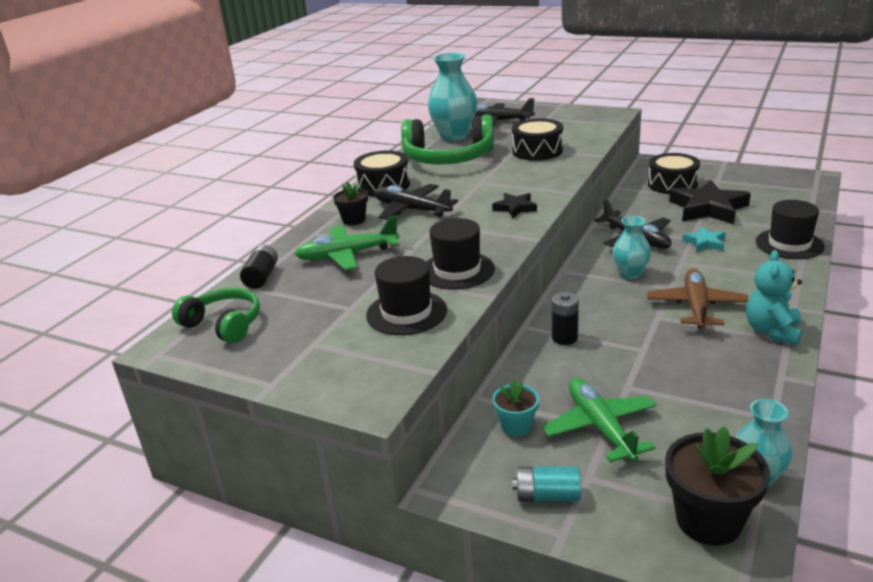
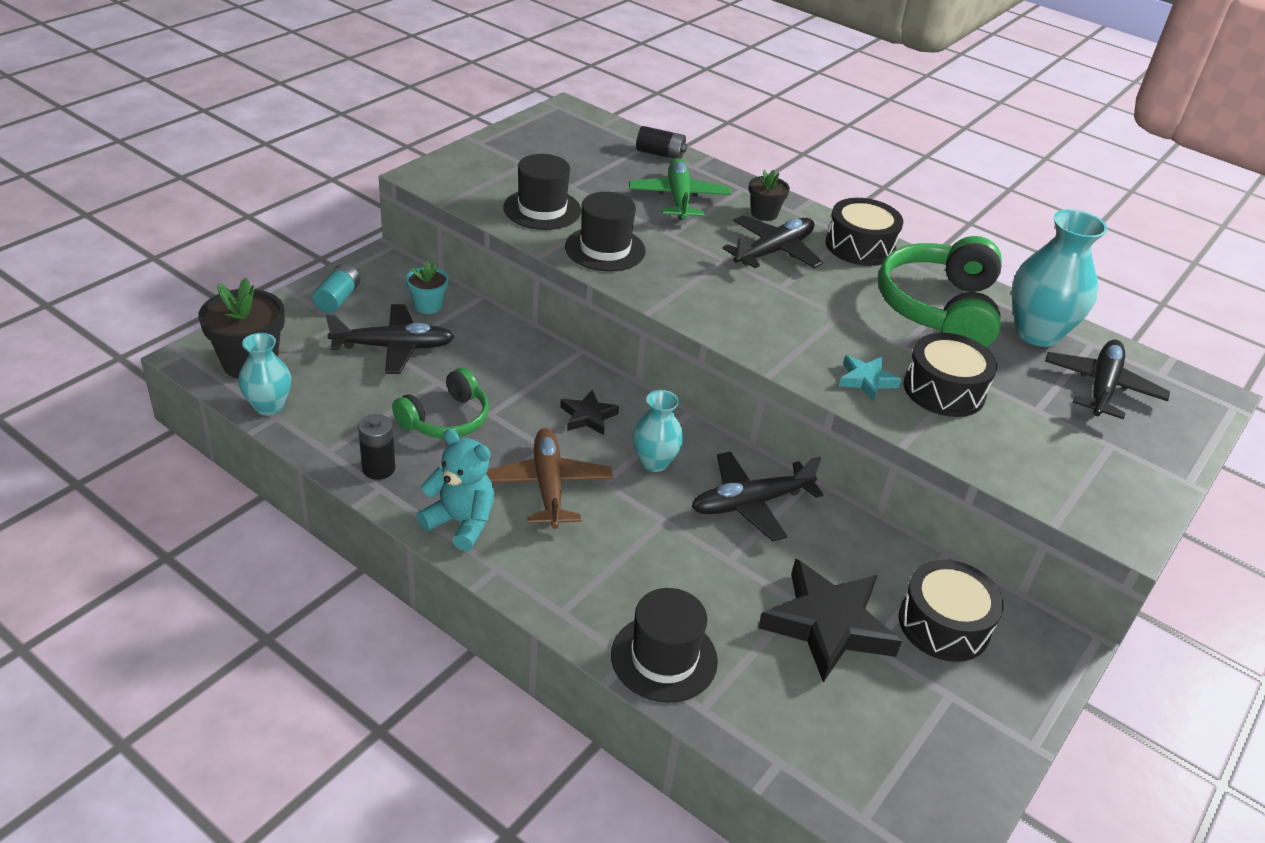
camera: 95 degrees right, 10 degrees up
green headphones [172,288,260,344] -> green headphones moved to [392,367,489,438]
black star [492,193,537,218] -> black star moved to [560,390,619,435]
green plane [542,378,656,463] -> black plane [326,304,454,374]
black battery [552,292,579,345] -> black battery moved to [358,414,395,480]
brown plane [647,268,749,329] -> brown plane turned 120 degrees counterclockwise [486,428,613,529]
turquoise star [682,226,726,252] -> turquoise star moved to [839,356,901,402]

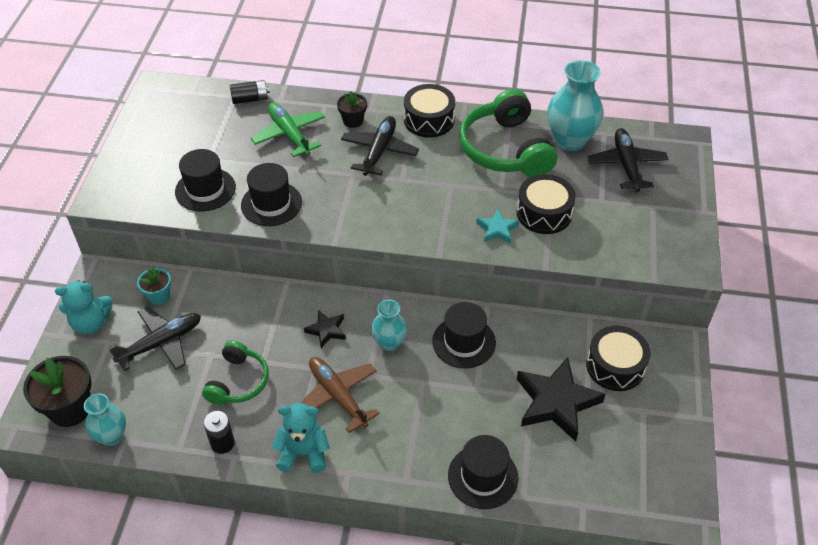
camera: 25 degrees left, 10 degrees up
turquoise battery [312,264,360,313] -> turquoise teddy bear [55,280,113,334]
black plane [692,451,823,541] -> black hat [432,302,496,369]

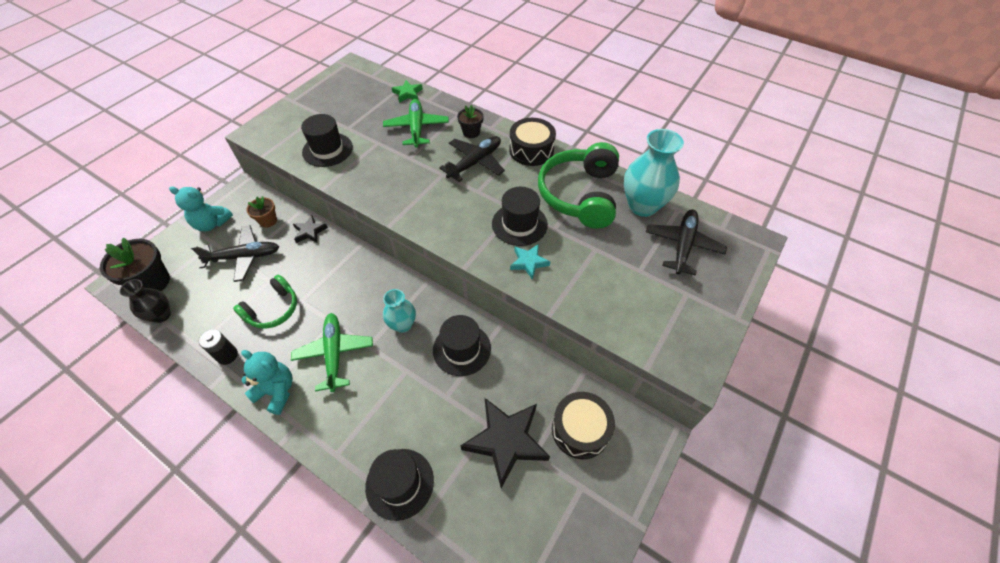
camera: 25 degrees right, 5 degrees up
turquoise vase [84,393,126,446] -> black vase [120,279,171,323]
turquoise flower pot [137,266,171,305] -> brown flower pot [246,196,277,228]
black battery [230,80,270,104] -> green star [392,80,423,103]
black hat [241,163,302,226] -> black hat moved to [492,187,548,246]
brown plane [301,357,380,433] -> green plane [291,313,373,392]
black star [304,310,346,348] -> black star moved to [293,215,328,243]
black drum [517,174,576,234] -> none

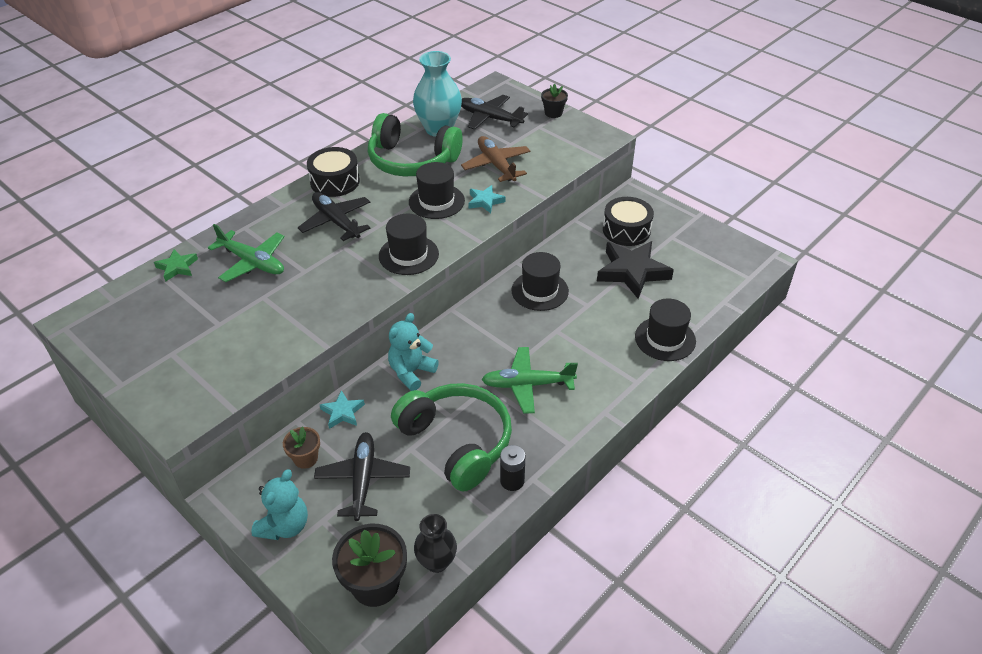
camera: 80 degrees left, 10 degrees down
green headphones [233,275,297,329] -> green headphones [391,383,512,492], size x1.69
turquoise teddy bear [241,350,293,415] -> turquoise teddy bear moved to [388,313,439,391]
black star [293,215,328,243] -> turquoise star [320,390,365,429]
black hat [301,114,353,167] -> black hat moved to [379,214,439,275]
green plane [383,99,449,148] -> green plane turned 150 degrees counterclockwise [208,224,285,282]
turquoise vase [383,289,416,333] -> none
black flower pot [457,105,484,138] -> black flower pot moved to [541,84,568,118]
none -> brown plane [461,136,530,182]

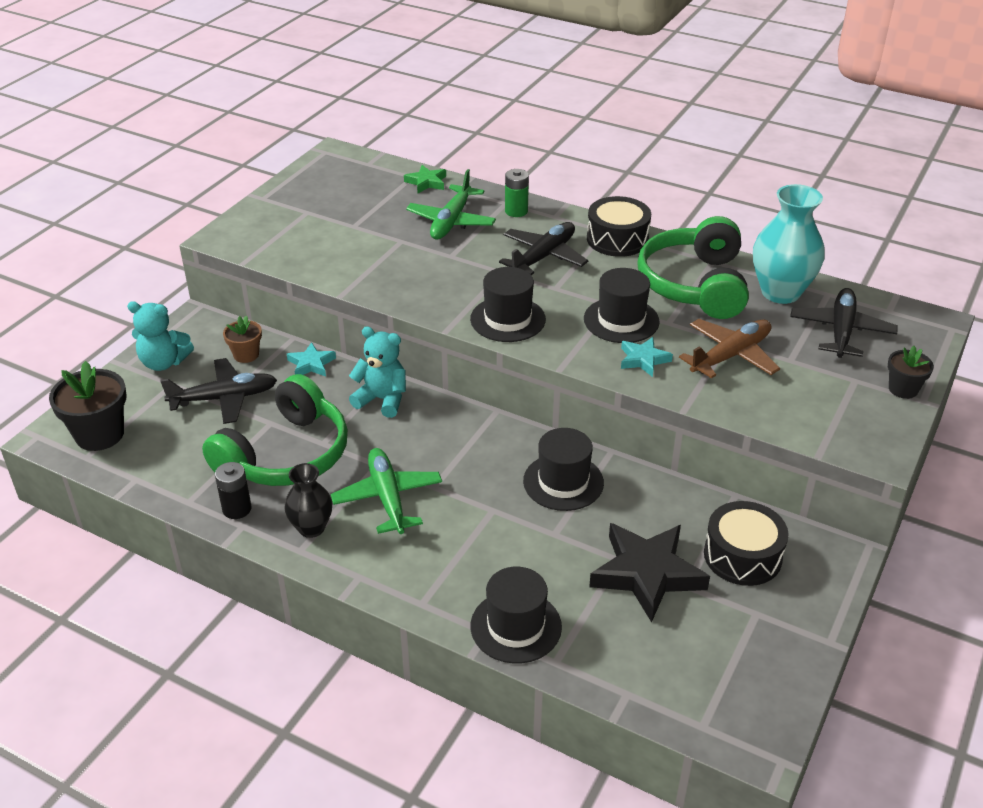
camera: 75 degrees right, 5 degrees down
black vase [414,514,457,573] -> black vase moved to [284,463,332,538]
none -> green battery [505,169,529,217]

